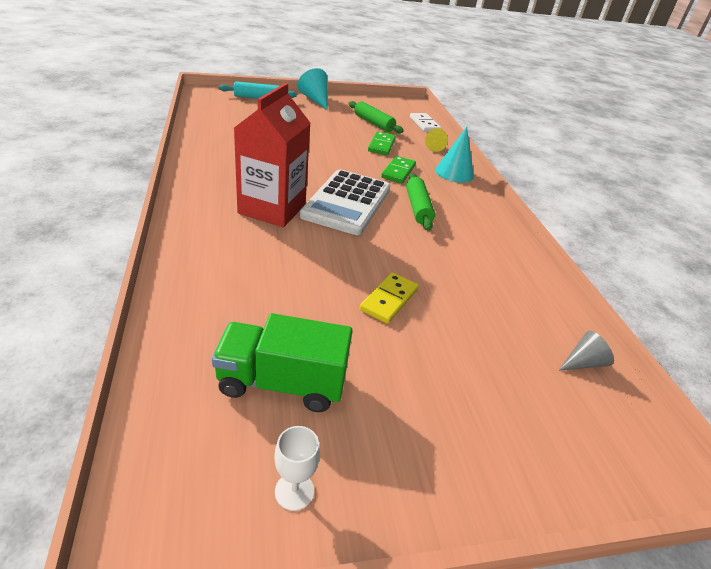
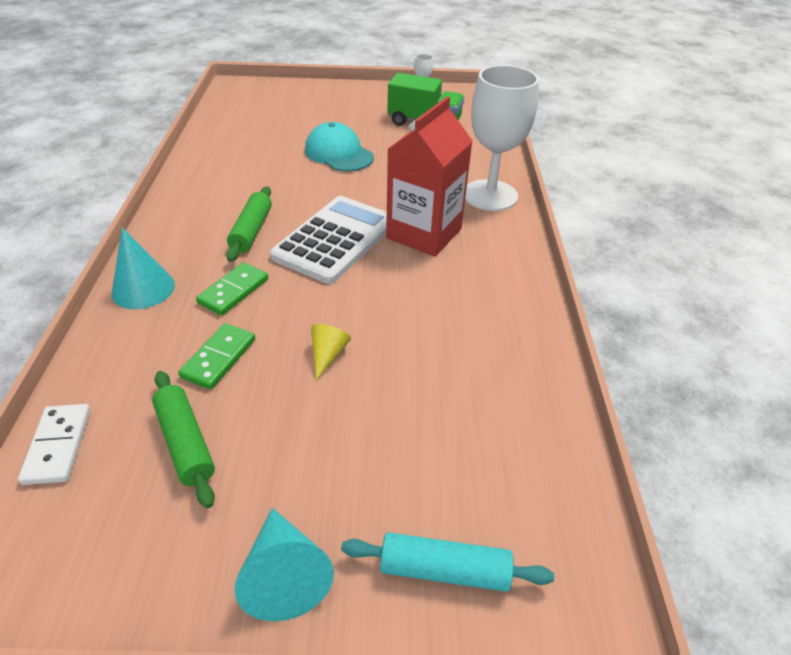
camera: 165 degrees left, 5 degrees up
yellow domino [360,272,419,324] -> turquoise cap [305,122,374,172]
yellow cone [425,128,448,152] -> yellow cone moved to [311,324,351,380]
grey cone [558,331,614,371] -> none
none -> white goblet [465,65,539,211]

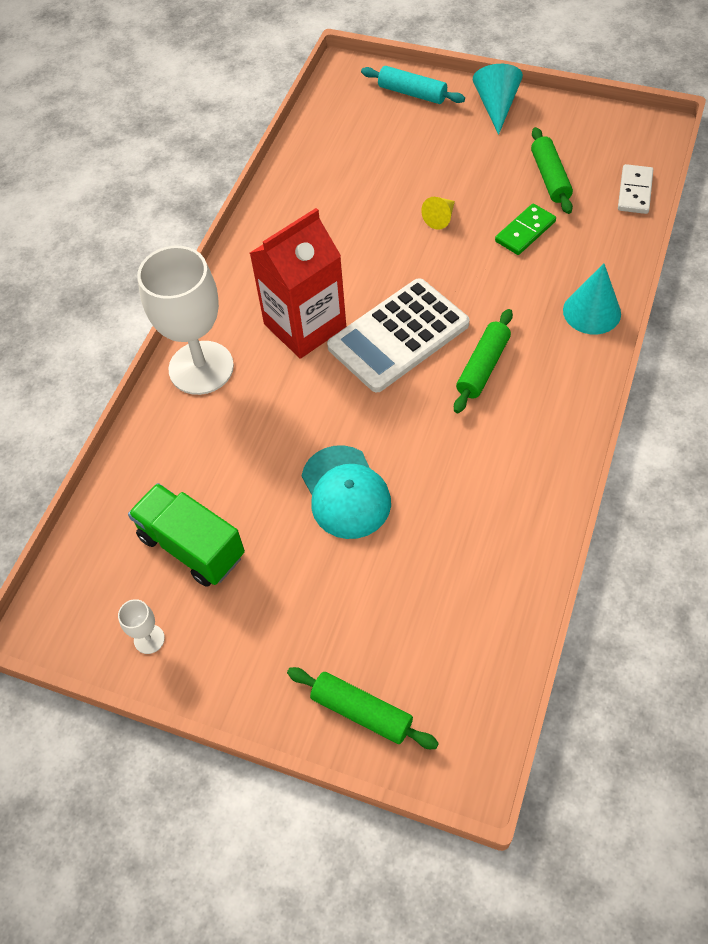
camera: 155 degrees left, 15 degrees up
green domino [196,262,268,316] -> none
none -> green rolling pin [287,667,439,749]

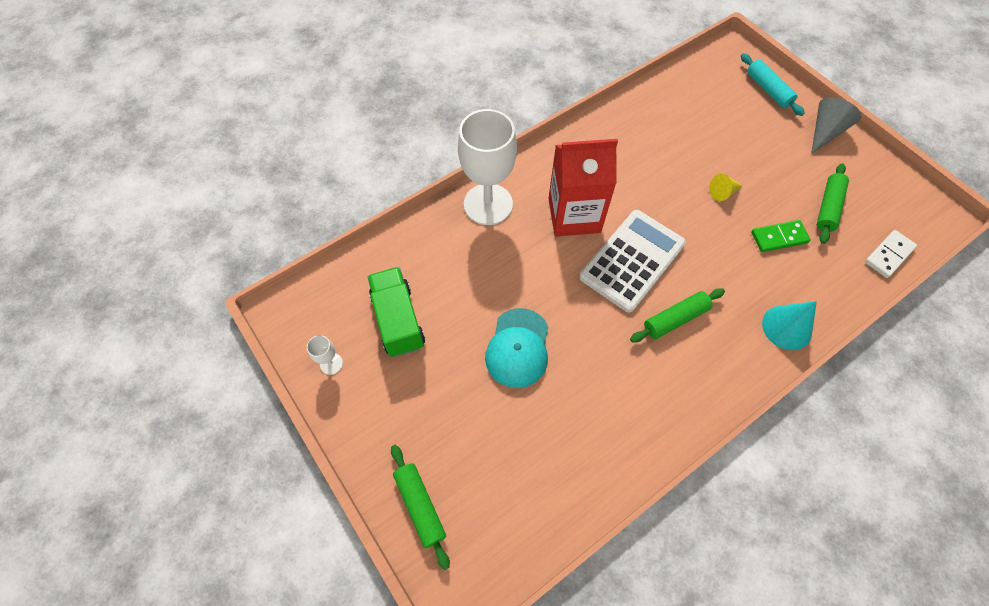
camera: 30 degrees right, 5 degrees up
white calculator [327,278,469,393] -> white calculator turned 135 degrees clockwise [579,210,686,313]
turquoise cone [473,64,523,135] -> grey cone [811,97,862,154]

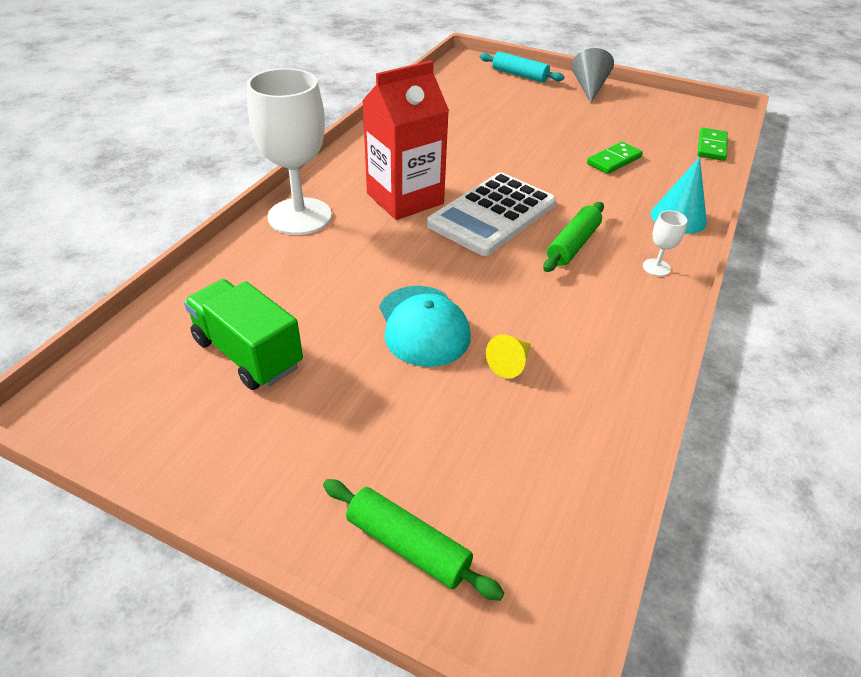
camera: 30 degrees left, 20 degrees down
white goblet [307,335,343,375] -> white goblet moved to [643,210,687,276]
white calculator [579,210,686,313] -> white calculator turned 150 degrees counterclockwise [427,172,556,256]
yellow cone [709,173,742,201] -> yellow cone moved to [486,334,531,378]
green rolling pin [817,163,849,244] -> none
white domino [865,230,917,278] -> green domino [698,128,728,161]

